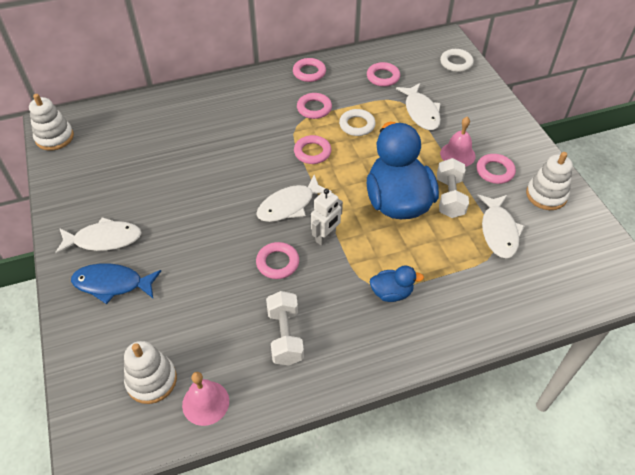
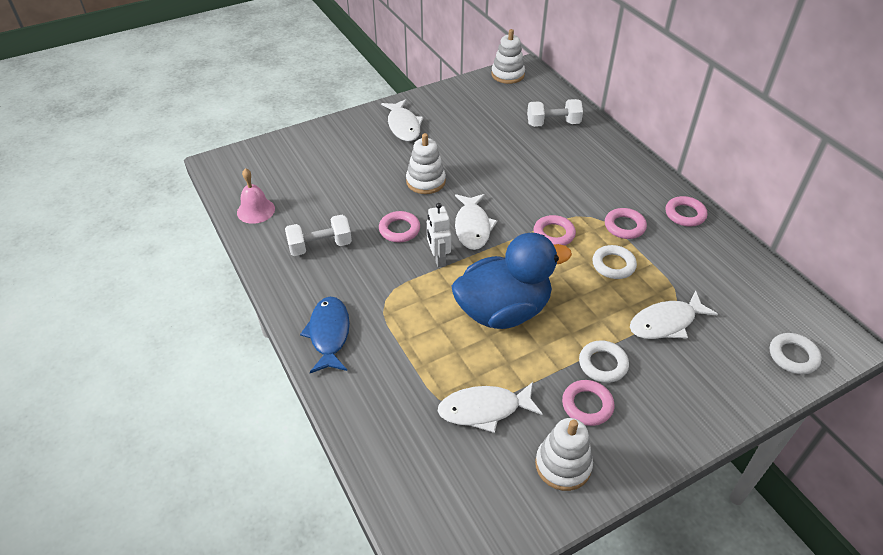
camera: 80 degrees right, 5 degrees down
blue fish [71,263,161,304] -> blue fish moved to [300,297,350,373]
white stacking toy [124,341,177,404] -> white stacking toy moved to [406,133,446,194]
white fish [256,175,332,222] -> white fish turned 135 degrees counterclockwise [455,194,497,250]
white robot [311,189,343,246] -> white robot turned 45 degrees clockwise [427,203,451,267]
pink ring [367,62,400,87] -> none
blue duck [370,266,424,302] -> none
white dumbbell [437,158,469,218] -> white dumbbell moved to [527,99,583,127]
pink bell [440,117,476,167] -> white ring [579,340,629,383]

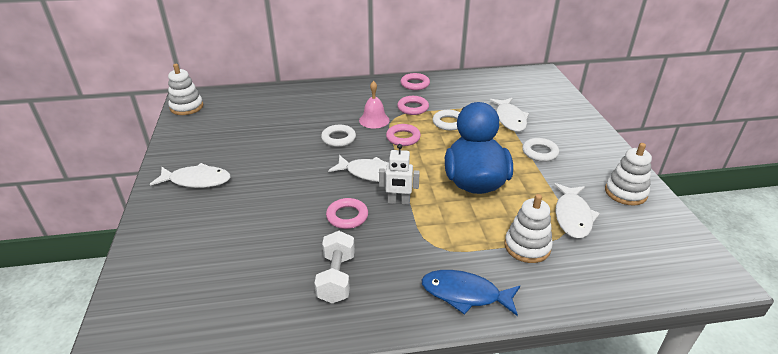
camera: 70 degrees left, 10 degrees down
pink bell [237,168,275,224] -> pink bell moved to [359,81,390,128]
white stacking toy [406,133,446,194] -> white stacking toy moved to [504,194,553,263]
white dumbbell [527,99,583,127] -> none
pink ring [562,380,614,426] -> none
white ring [770,333,822,374] -> white ring moved to [321,125,356,147]

